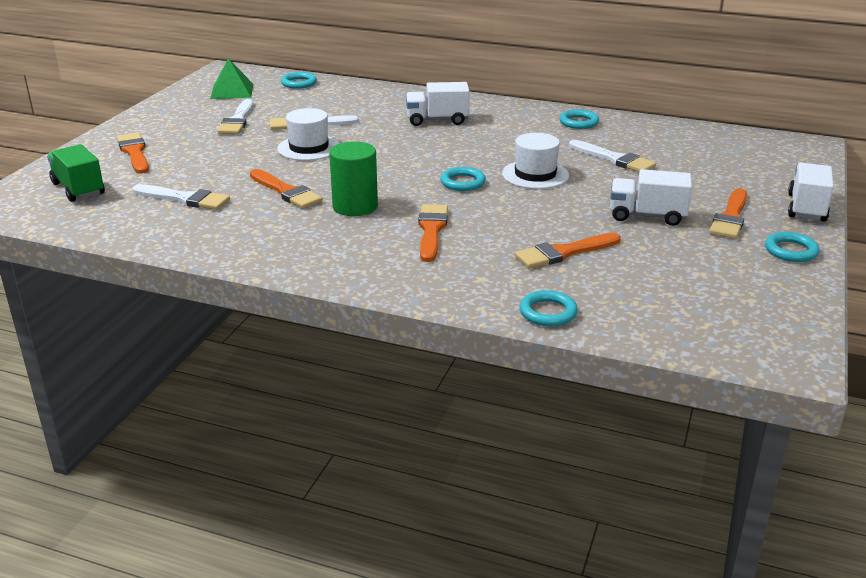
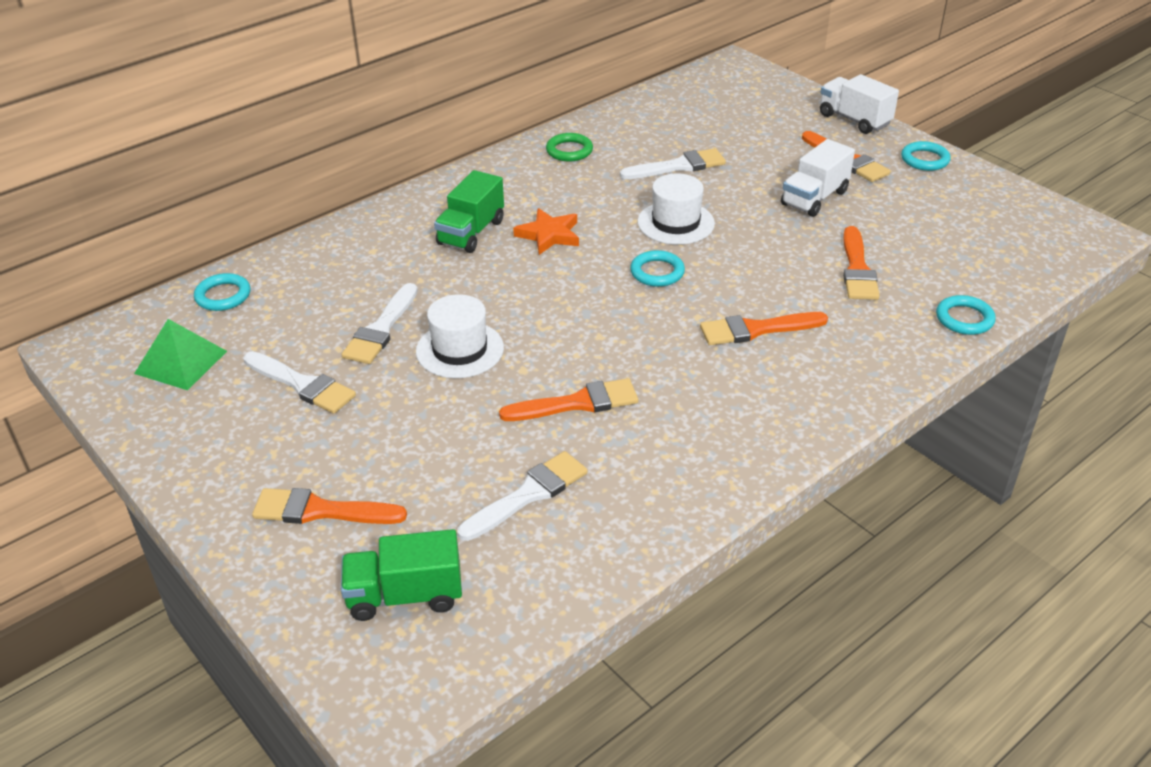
camera: 60 degrees left, 10 degrees up
green cylinder [329,141,378,216] -> none
white truck [406,82,470,126] -> green truck [434,170,504,253]
orange brush [419,204,448,262] -> orange brush turned 45 degrees counterclockwise [700,312,828,345]
turquoise ring [559,109,599,129] -> green ring [546,133,593,162]
none -> orange star [513,208,579,255]

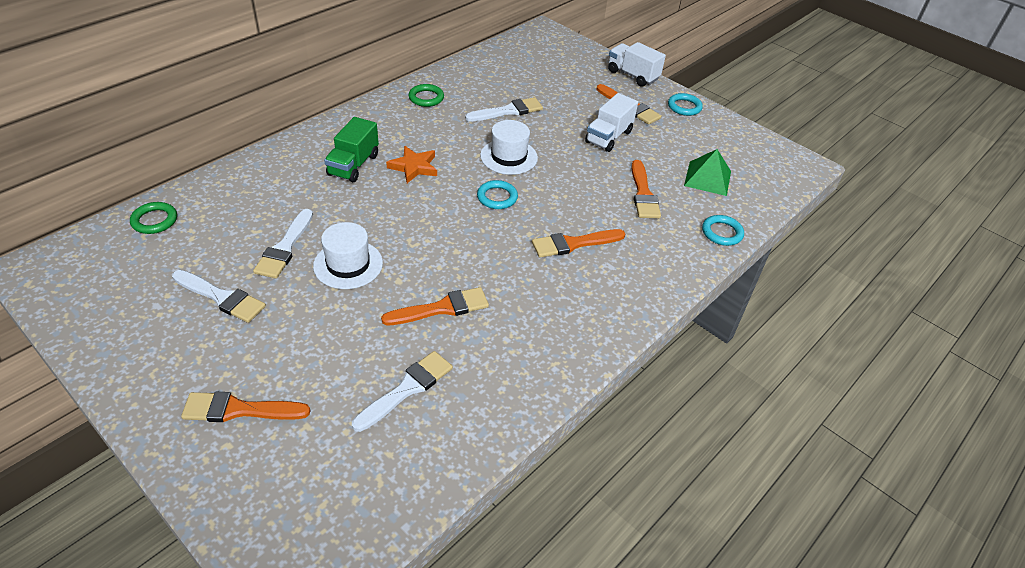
camera: 10 degrees left, 5 degrees up
green pyramid [134,319,227,390] -> green pyramid moved to [684,149,731,196]
turquoise ring [194,273,250,311] -> green ring [130,202,177,234]
green truck [341,529,462,621] -> none

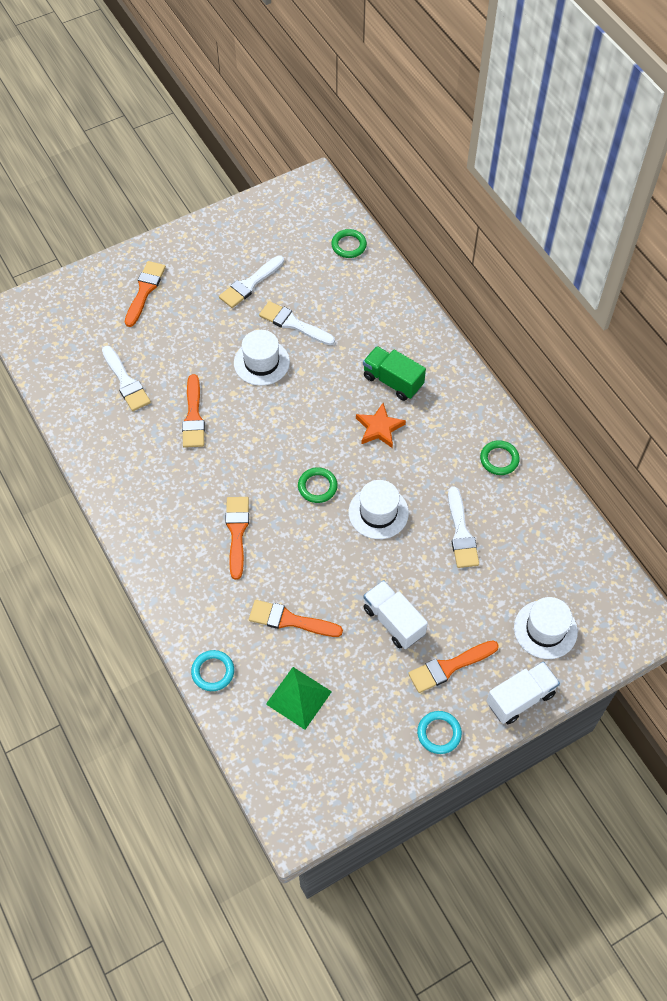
camera: 110 degrees right, 15 degrees up
turquoise ring [477,180,518,209] -> green ring [298,467,338,503]
none -> white hat [514,597,578,659]

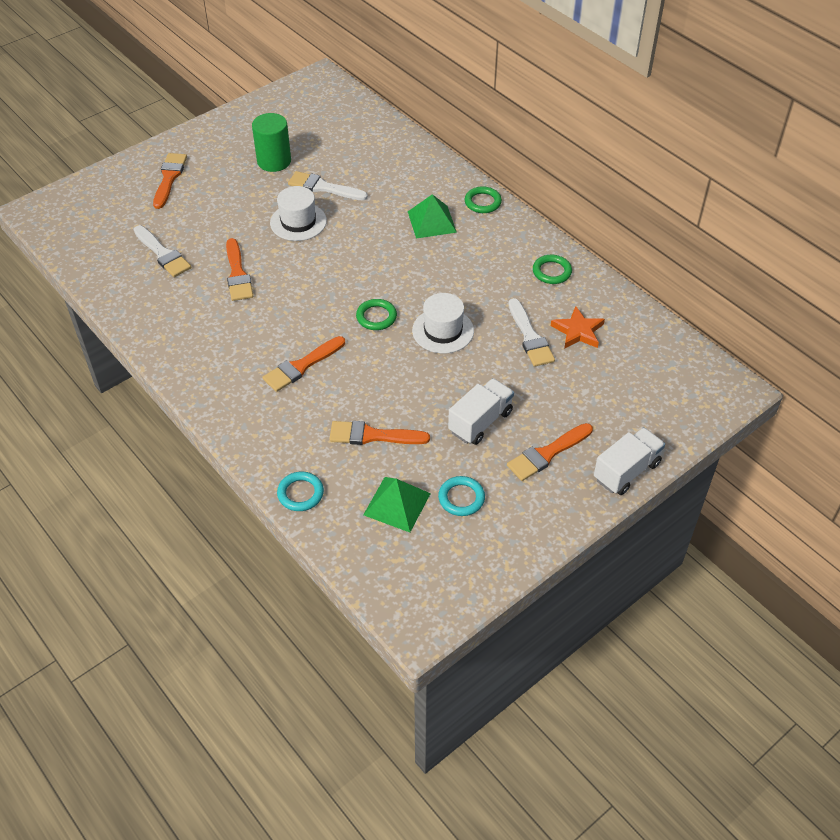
camera: 10 degrees left, 10 degrees down
white brush [219,255,284,308] -> green cylinder [252,113,291,172]
orange brush [225,497,249,580] -> orange brush turned 120 degrees counterclockwise [263,336,345,392]
green ring [331,229,367,258] -> green ring moved to [465,186,502,213]
orange star [356,403,406,448] -> orange star moved to [551,306,605,349]
green truck [363,346,426,401] -> green pyramid [408,194,457,239]
white truck [363,580,428,649] -> white truck turned 90 degrees clockwise [448,378,514,445]
turquoise ring [417,711,462,754] -> turquoise ring moved to [438,476,485,516]
white hat [514,597,578,659] -> none

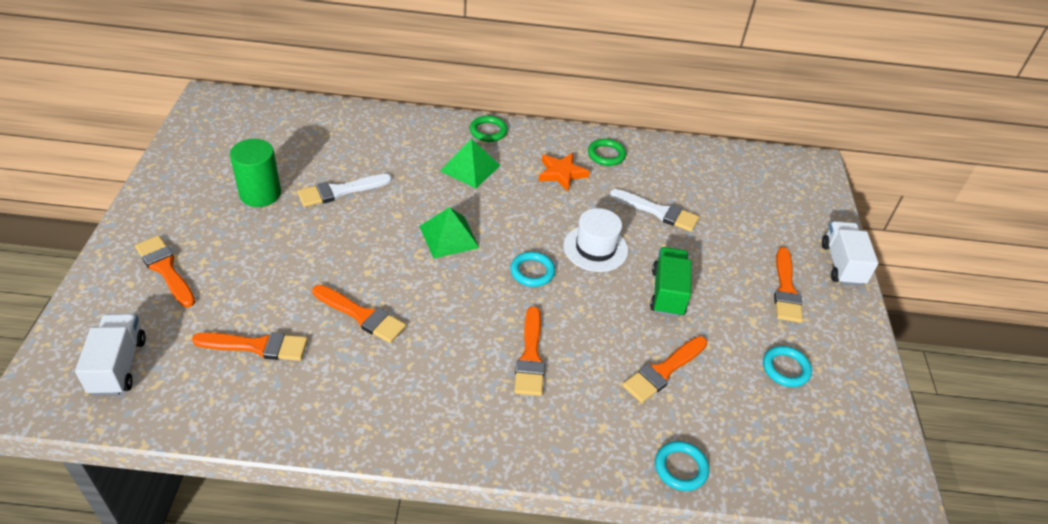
camera: 50 degrees left, 5 degrees down
white brush [134,225,191,277] -> orange brush [192,332,308,361]
white hat [270,186,327,241] -> none
green ring [356,299,397,330] -> turquoise ring [510,252,555,287]
green pyramid [363,477,431,532] -> green pyramid moved to [419,207,480,259]
white truck [448,378,514,445] -> white truck moved to [75,314,146,396]
orange star [551,306,605,349] -> orange star moved to [538,153,590,191]
none -> green truck [650,247,691,317]

